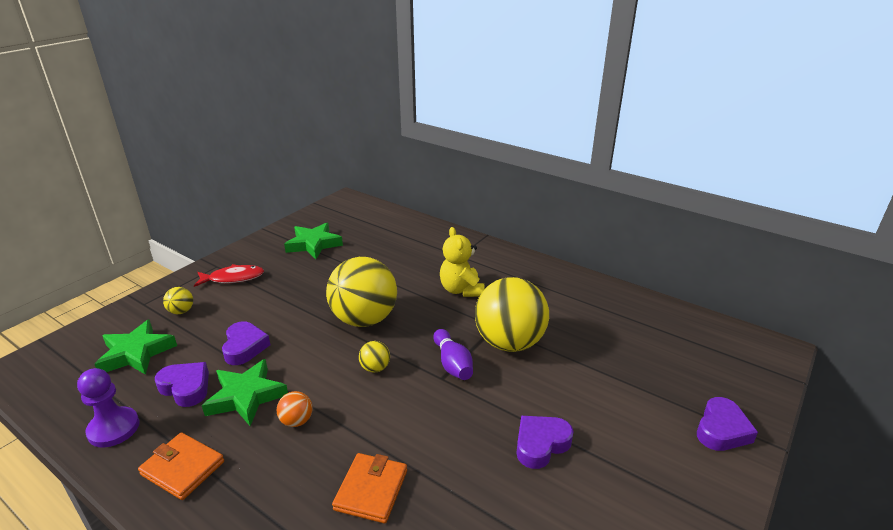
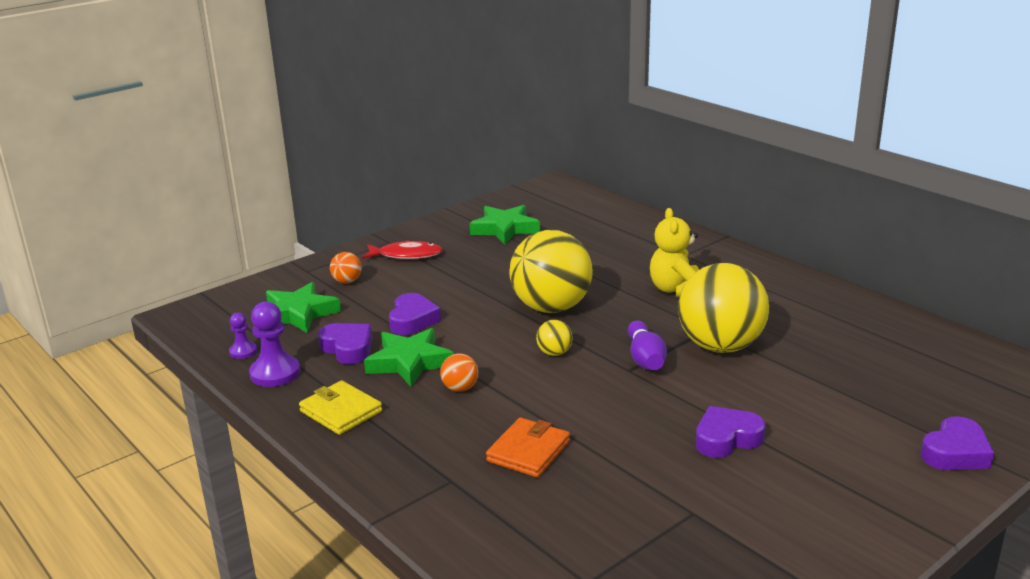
camera: 15 degrees right, 5 degrees down
orange wallet [138,432,224,500] -> yellow wallet [299,381,382,435]
yellow ball [163,287,193,314] -> orange ball [330,252,362,283]
none -> purple pawn [229,312,257,359]

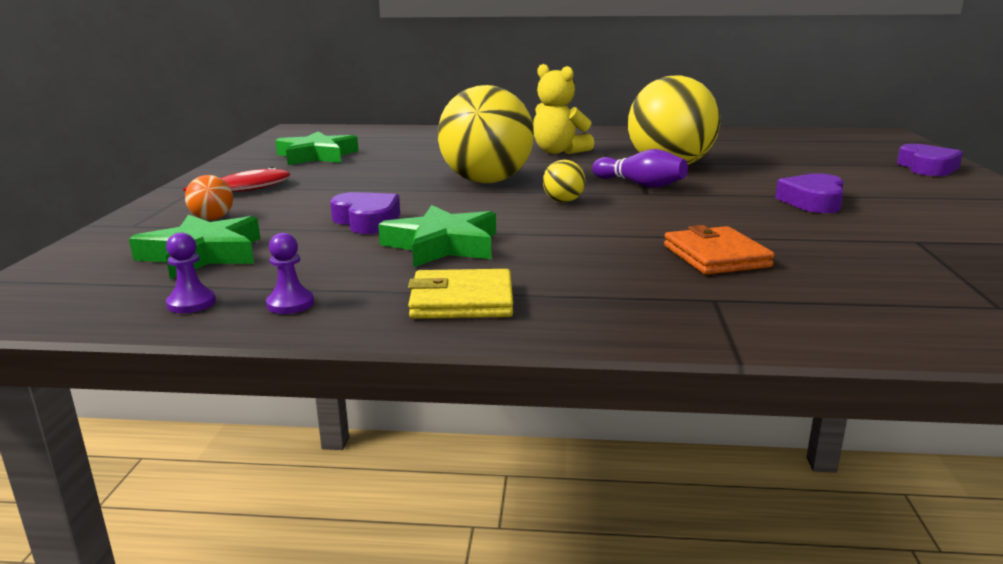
camera: 45 degrees left, 5 degrees down
purple pawn [249,302,300,387] -> purple pawn [266,233,314,314], size x0.57
purple heart [318,323,372,364] -> none
orange ball [440,353,478,392] -> none

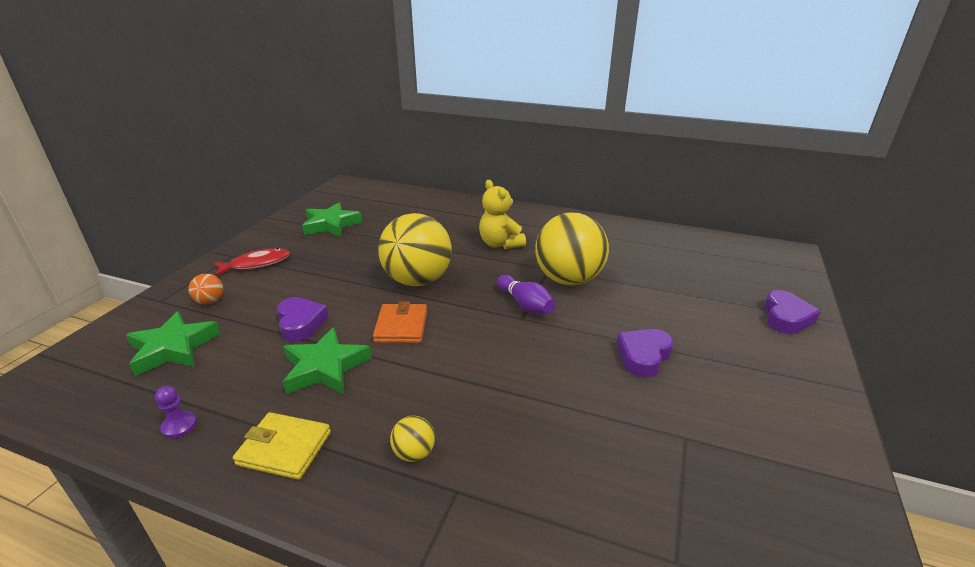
camera: 15 degrees right, 10 degrees up
purple pawn [166,232,216,313] -> none
yellow ball [543,160,585,203] -> yellow ball moved to [390,416,435,462]
orange wallet [664,225,775,275] -> orange wallet moved to [373,301,427,343]

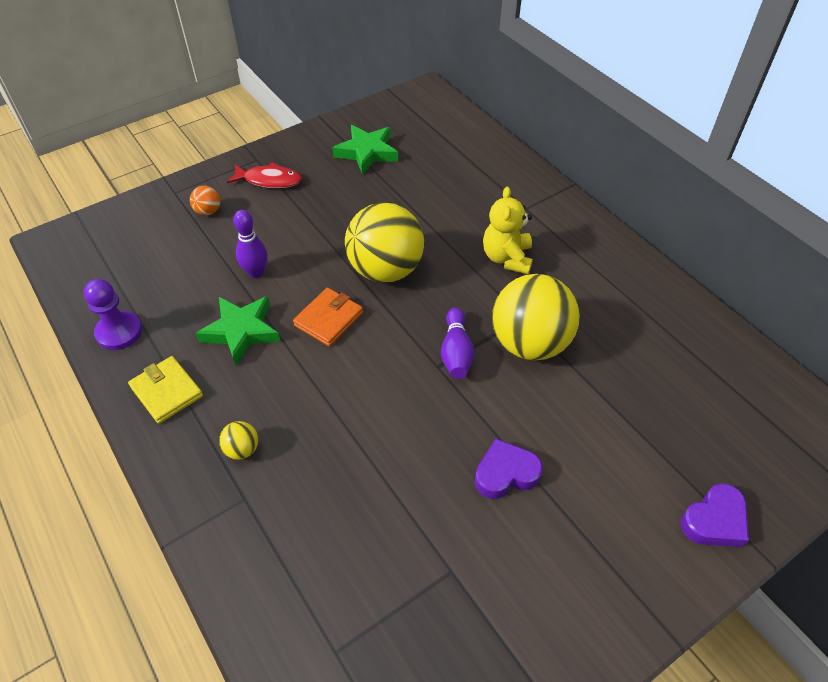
camera: 35 degrees right, 20 degrees up
green star [126,311,221,376] -> none
purple pawn [155,386,197,439] -> purple pawn [84,279,142,350], size x1.75
purple heart [277,297,329,342] -> purple bowling pin [233,210,267,278]

